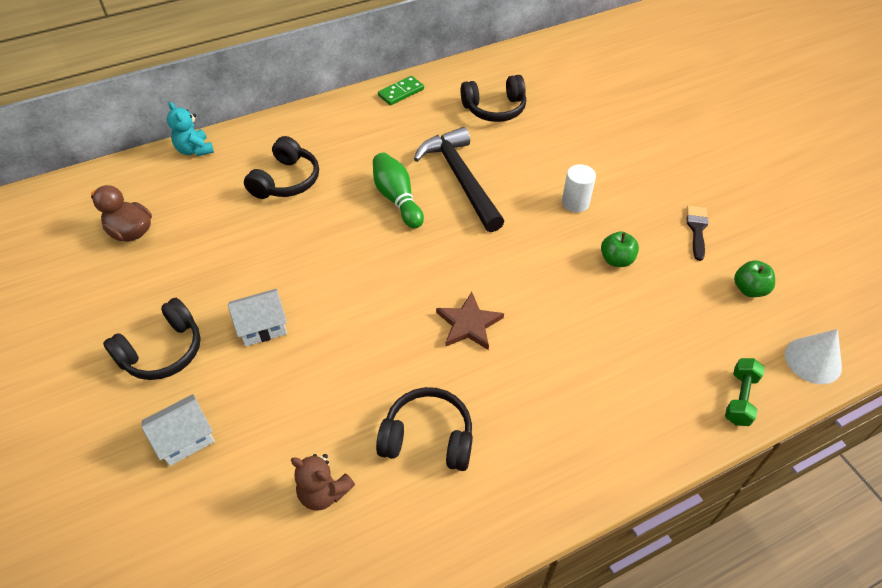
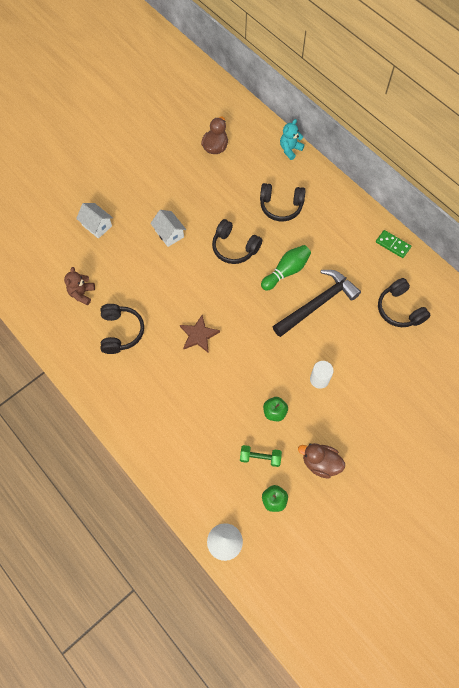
camera: 75 degrees right, 15 degrees up
black headphones [103,298,201,380] -> black headphones moved to [212,219,262,264]
black brush [687,206,709,261] -> brown duck [298,443,345,479]
green dumbbell [725,358,765,426] -> green dumbbell moved to [240,445,282,467]

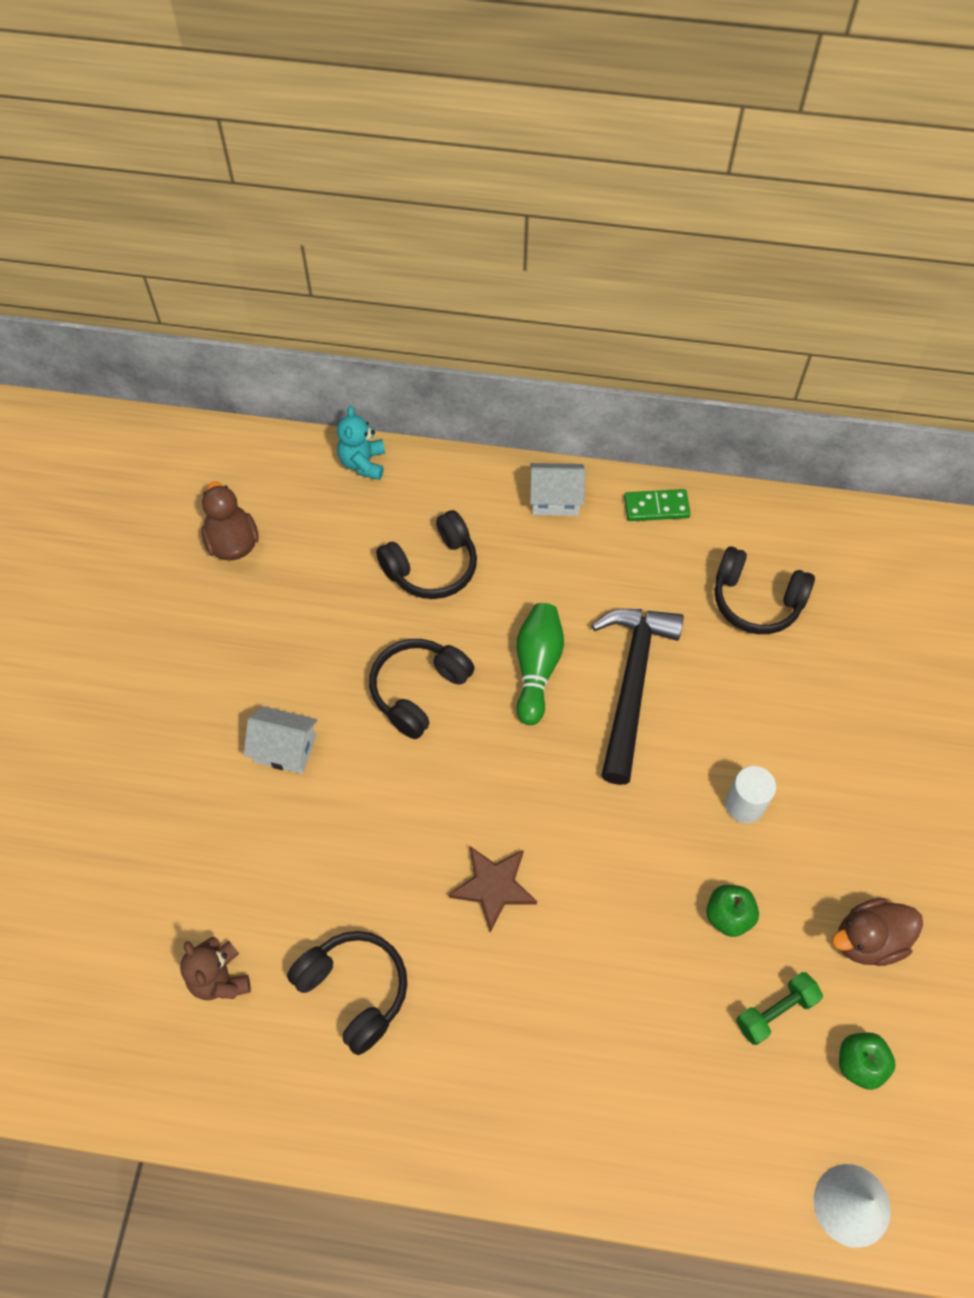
camera: 40 degrees left, 5 degrees down
white house [76,203,113,239] -> white house moved to [530,463,585,516]
black headphones [212,219,262,264] -> black headphones turned 135 degrees clockwise [369,639,475,739]

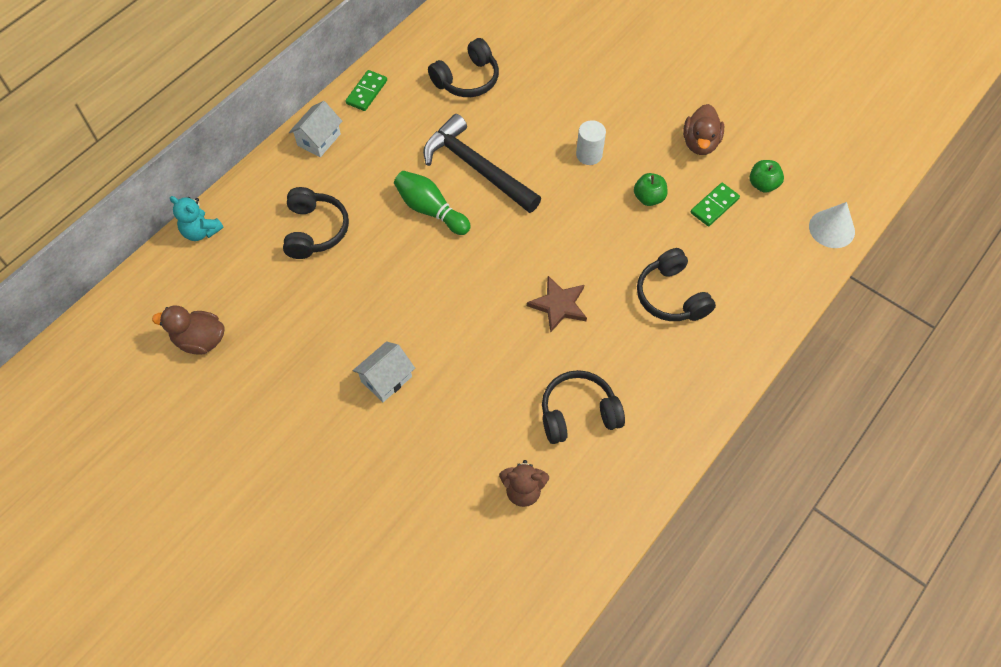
camera: 60 degrees left, 0 degrees up
black headphones [369,639,475,739] -> black headphones moved to [637,248,716,321]
green dumbbell [736,972,823,1045] -> green domino [691,183,740,226]

